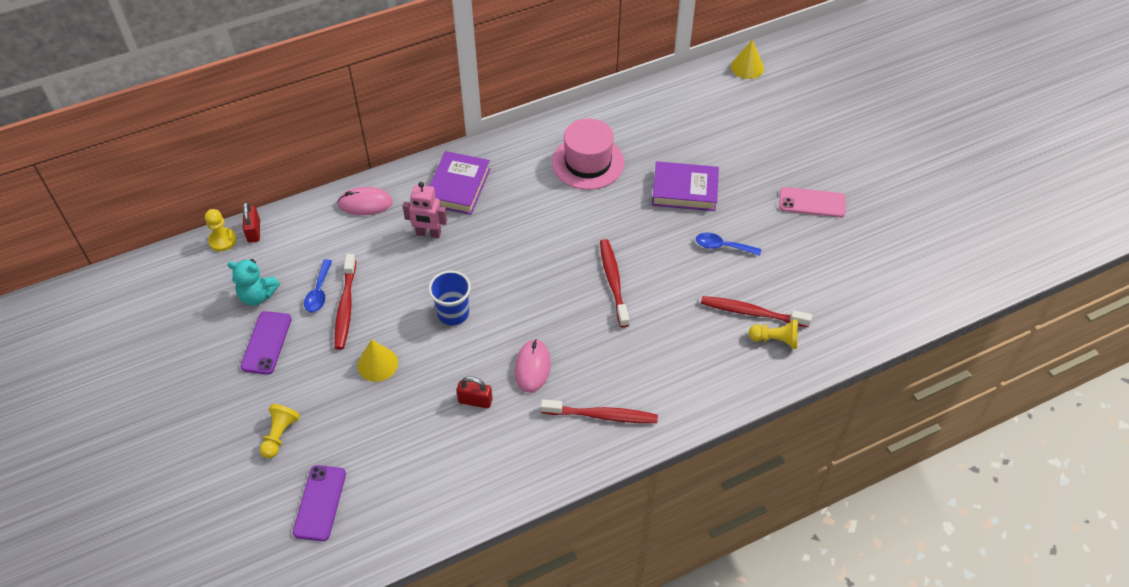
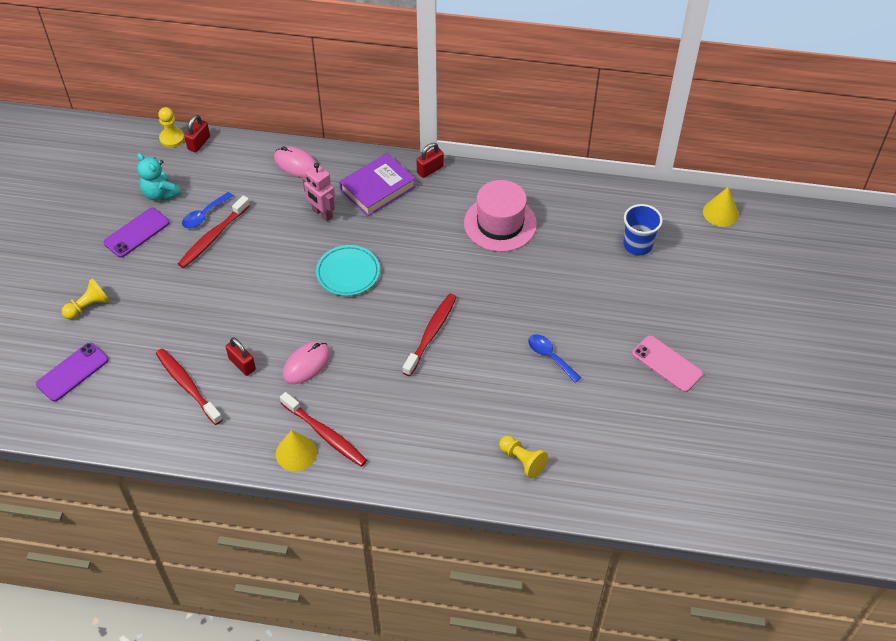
camera: 35 degrees right, 0 degrees up
yellow cone [357,340,398,382] -> yellow cone moved to [276,430,317,471]
blue cup [429,271,471,325] -> blue cup moved to [623,204,663,255]
purple book [652,161,719,211] -> none
red toothbrush [701,296,812,327] -> red toothbrush moved to [156,348,223,425]
none -> turquoise plate [316,245,380,296]
none -> red padlock [416,143,444,178]

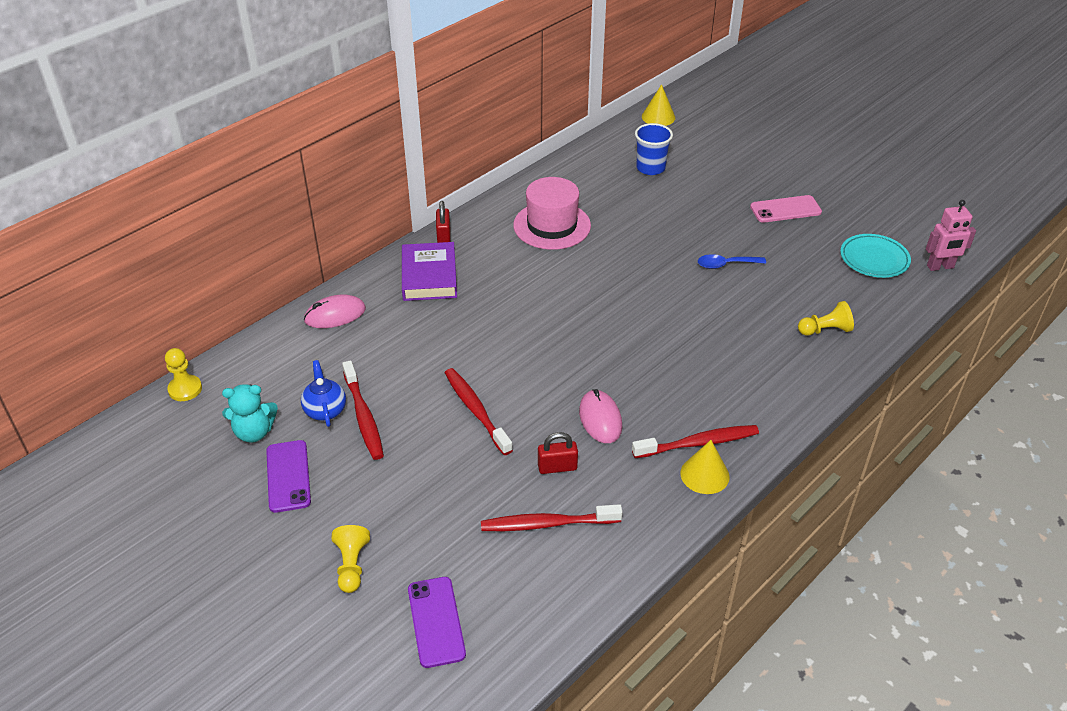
camera: 55 degrees left, 10 degrees down
blue spoon [182,192,233,228] -> blue teapot [301,360,346,427]
red padlock [184,115,210,152] -> none
pink robot [302,163,336,222] -> pink robot moved to [926,200,976,271]
turquoise plate [316,245,380,296] -> turquoise plate moved to [840,234,911,278]
red toothbrush [402,294,457,376] -> red toothbrush moved to [445,368,513,455]

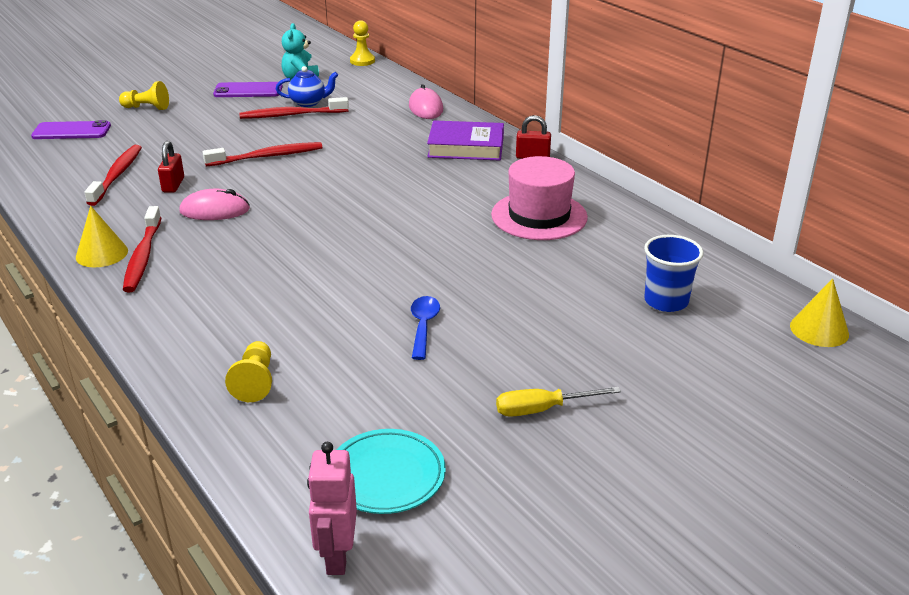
camera: 100 degrees right, 10 degrees down
pink phone [750,195,822,223] -> yellow screwdriver [496,387,621,417]

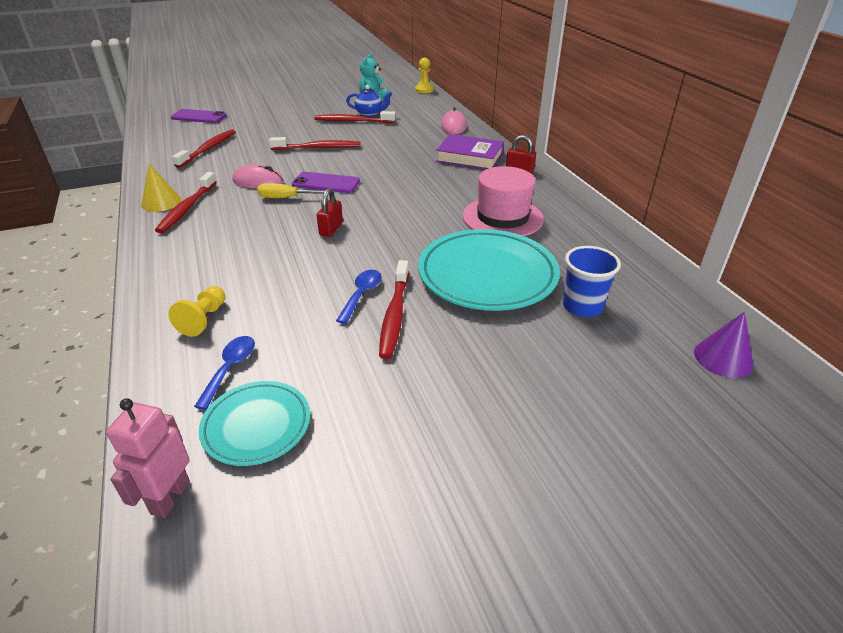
camera: 15 degrees right, 5 degrees up
yellow pawn [119,81,169,110] -> none
red padlock [158,141,184,193] -> red padlock moved to [317,189,343,237]
purple phone [213,82,283,97] -> purple phone moved to [292,172,360,193]
yellow screwdriver [496,387,621,417] -> yellow screwdriver moved to [257,183,334,198]
yellow cone [790,278,849,347] -> purple cone [694,312,753,378]
none -> blue spoon [194,336,255,410]
none -> red toothbrush [379,260,409,359]
none -> turquoise plate [418,229,560,311]

